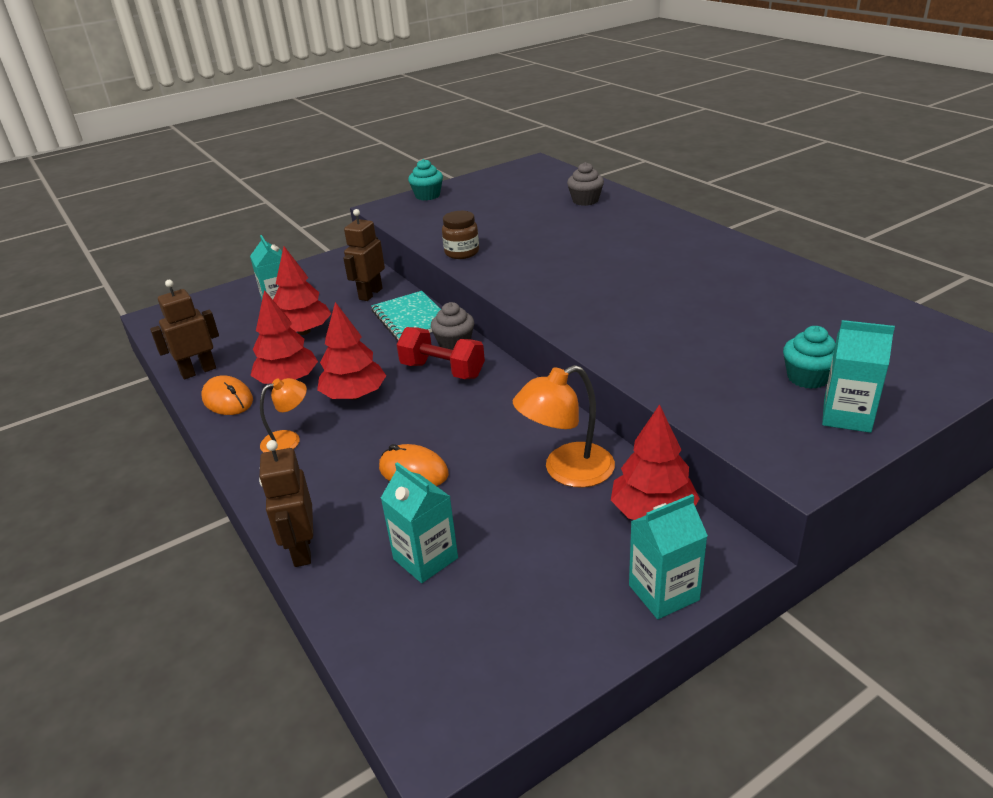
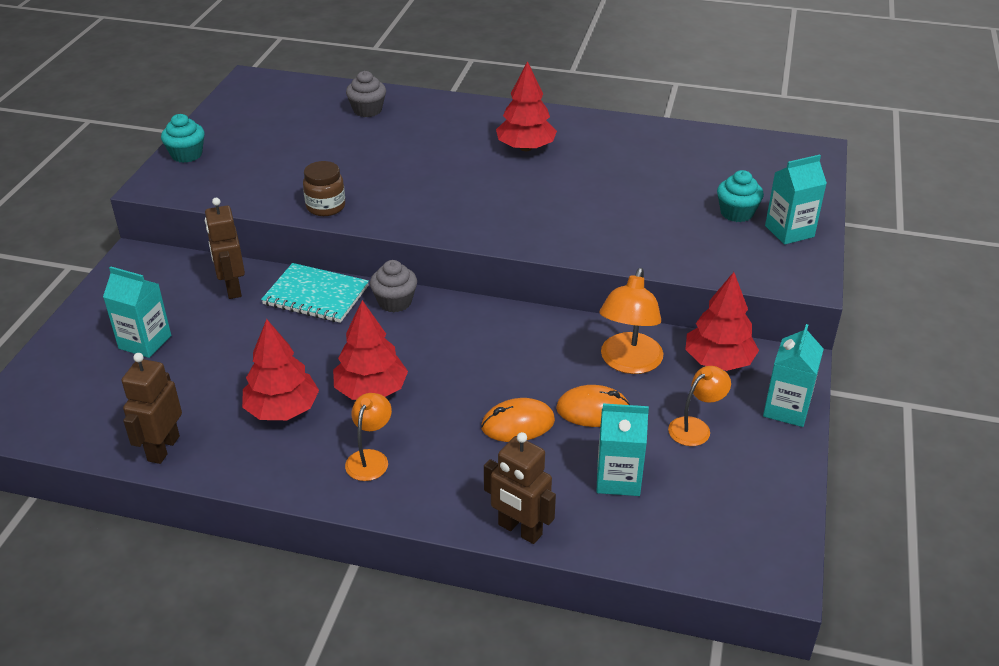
camera: 45 degrees left, 5 degrees up
orange mouse [201,375,253,415] -> orange mouse moved to [556,385,630,427]
red tree [273,247,331,335] -> red tree moved to [496,61,557,151]
red dumbbell [397,327,485,379] -> none
none -> orange lamp [668,366,731,446]

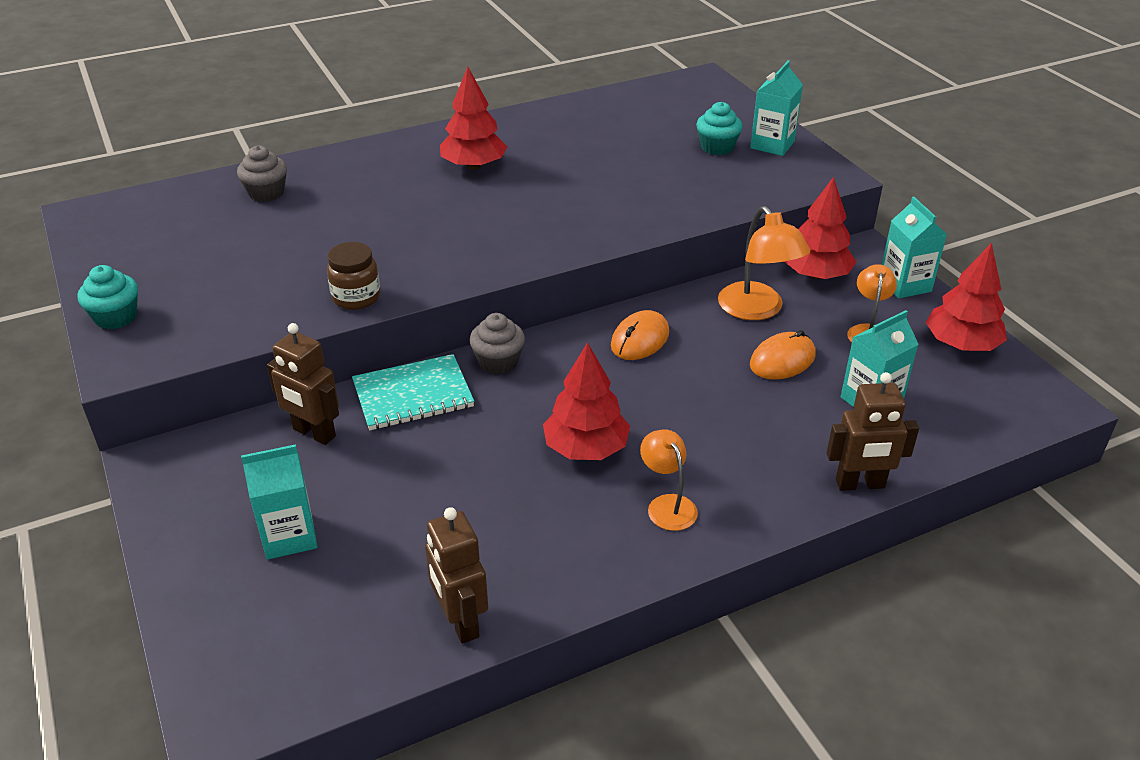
camera: 40 degrees left, 0 degrees up
red tree [242,319,319,420] -> red tree moved to [926,243,1007,351]
orange mouse [481,398,555,442] -> orange mouse moved to [611,310,669,360]

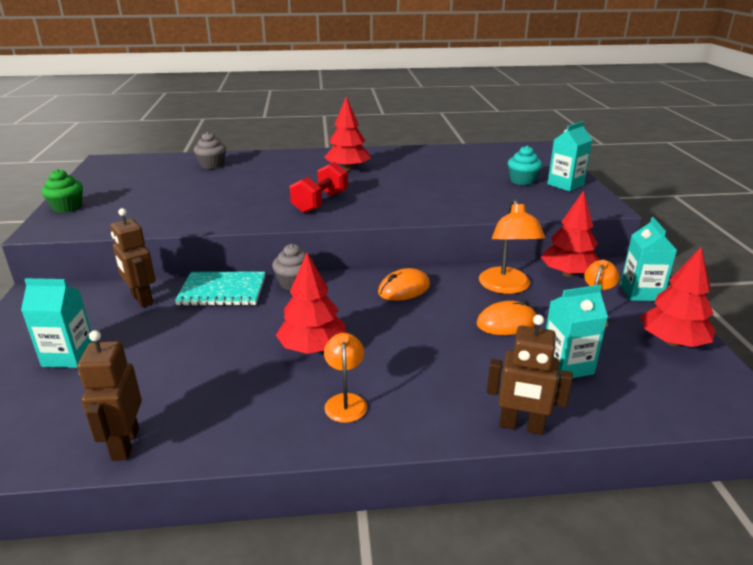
camera: 20 degrees right, 10 degrees down
turquoise cupcake [77,265,138,329] -> green cupcake [42,169,83,213]
brown jar [327,242,380,310] -> none
none -> red dumbbell [290,162,348,213]

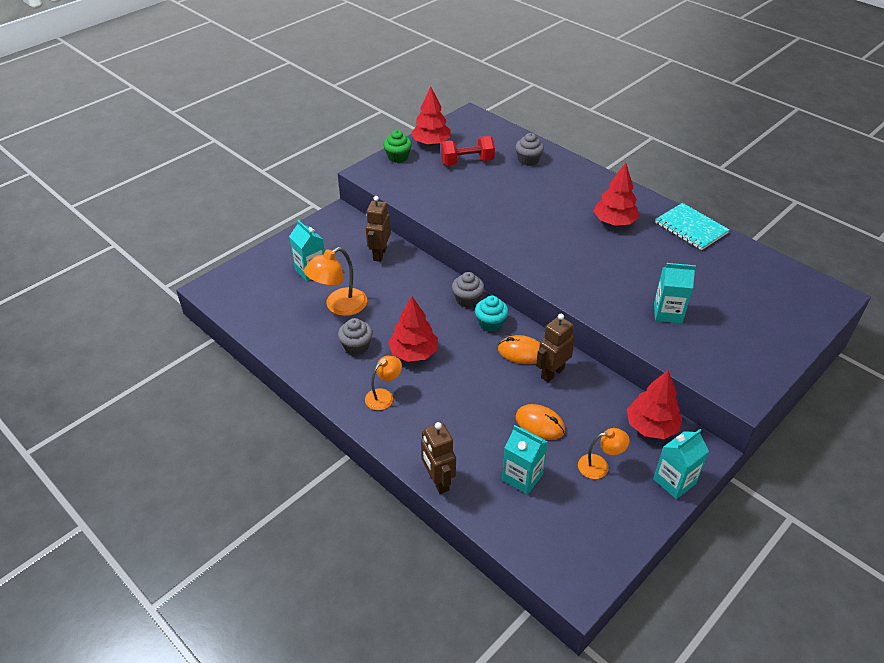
camera: 50 degrees right, 15 degrees up
brown robot [77,330,142,461] -> brown robot moved to [536,314,575,382]
turquoise notebook [175,271,266,306] -> turquoise notebook moved to [655,203,730,250]
red dumbbell [290,162,348,213] -> red dumbbell moved to [441,136,495,166]
orange lamp [479,199,545,294] -> orange lamp moved to [304,247,367,316]
turquoise cupcake [508,146,542,185] -> turquoise cupcake moved to [475,296,509,332]
turquoise carton [547,121,592,191] -> turquoise carton moved to [654,263,696,323]
red tree [640,247,715,347] -> red tree moved to [411,87,451,146]
none -> grey cupcake [338,318,373,355]

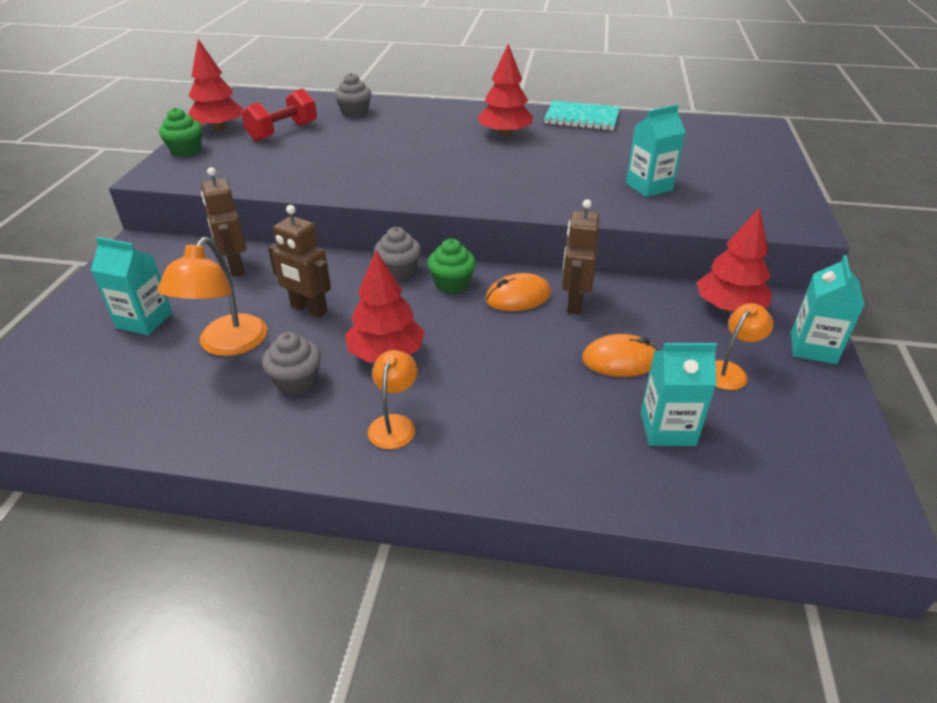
camera: 35 degrees left, 5 degrees down
brown robot [421,422,456,494] -> brown robot moved to [268,205,331,318]
turquoise cupcake [475,296,509,332] -> green cupcake [428,239,476,293]

